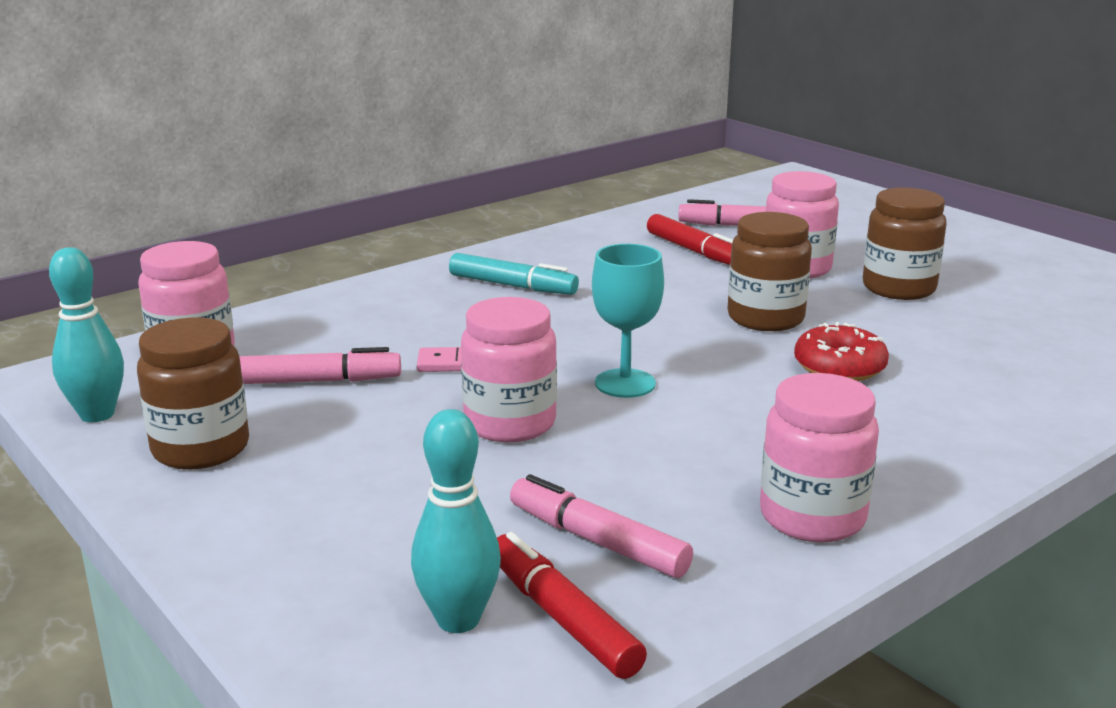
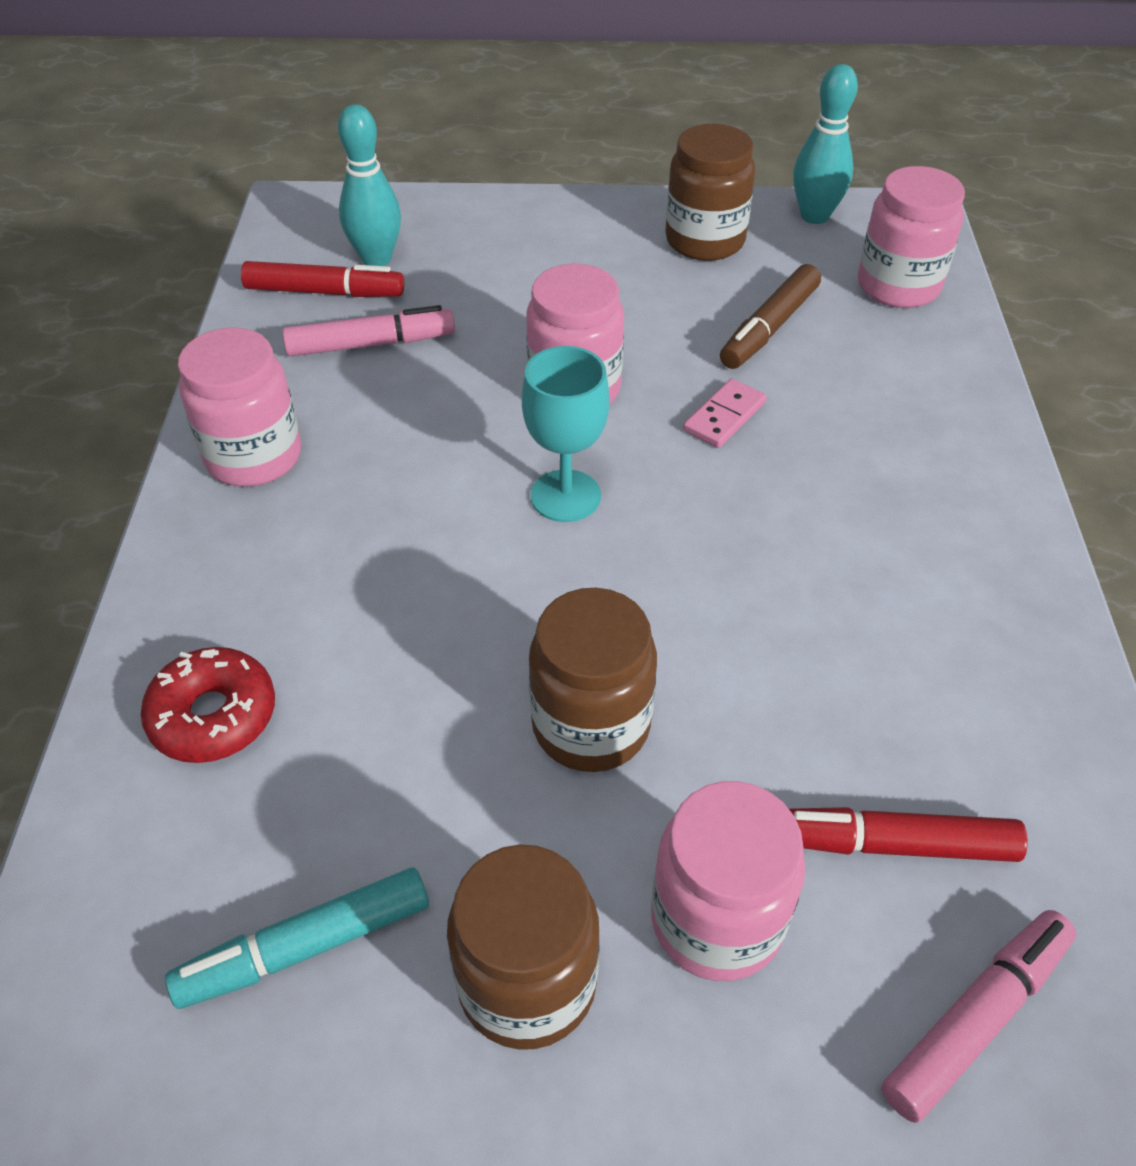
camera: 130 degrees right, 25 degrees up
pink marker [239,347,401,384] -> brown marker [720,264,821,369]
turquoise marker [449,253,579,295] -> turquoise marker moved to [165,867,429,1009]
red donut [794,322,889,381] -> red donut moved to [141,647,275,763]

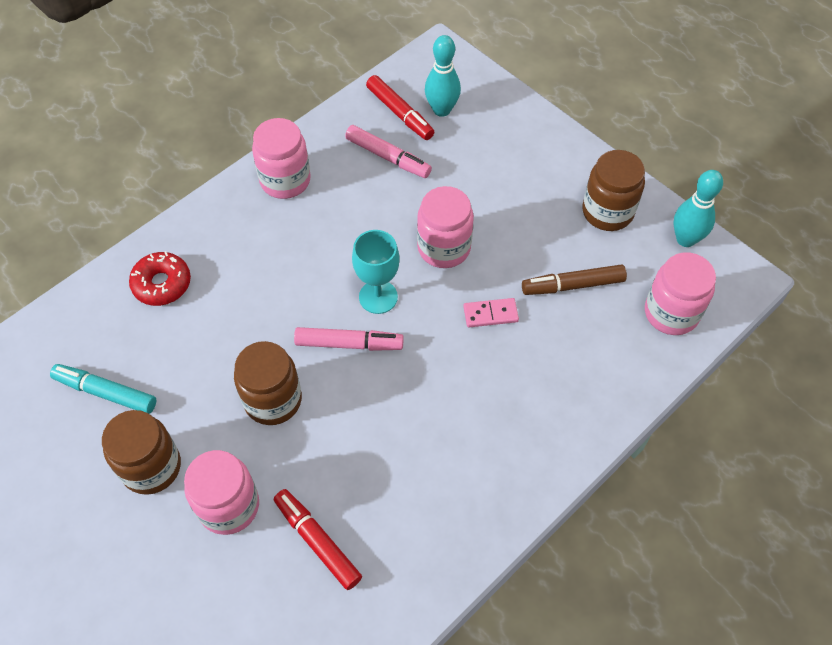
camera: 45 degrees right, 10 degrees up
pink marker [881,910,1076,1123] -> pink marker moved to [294,327,404,351]

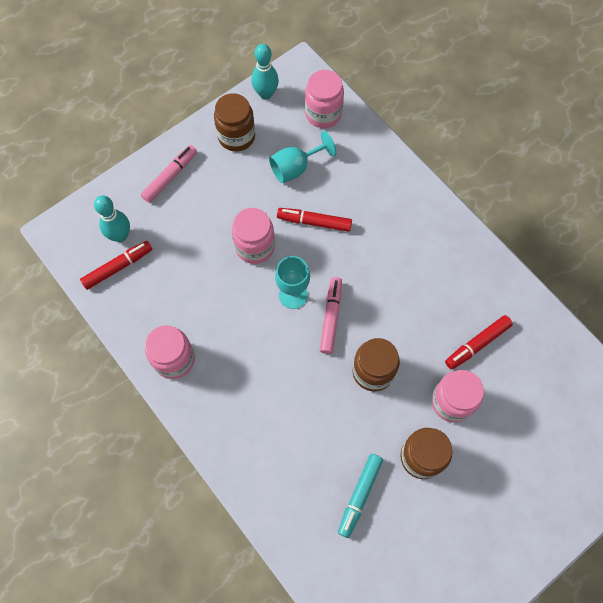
camera: 85 degrees left, 10 degrees up
red donut [129,251,191,306] -> none
pink marker [345,125,432,178] -> pink marker moved to [141,145,197,203]
pink domino [463,298,519,327] -> red marker [277,208,352,232]
brown marker [522,265,627,295] -> turquoise goblet [269,131,336,183]

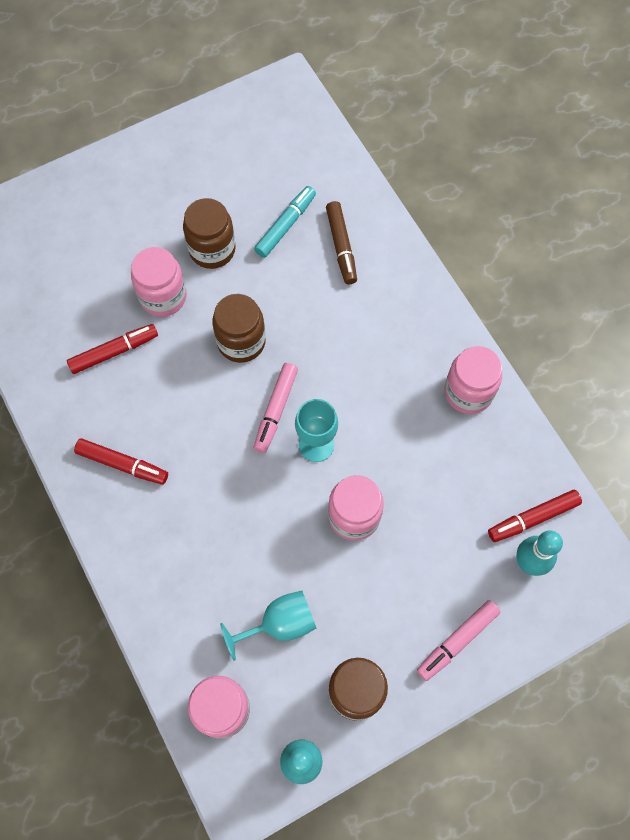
camera: 170 degrees left, 0 degrees up
red marker [277,208,352,232] -> red marker moved to [74,438,168,485]
none -> brown marker [326,201,357,285]

